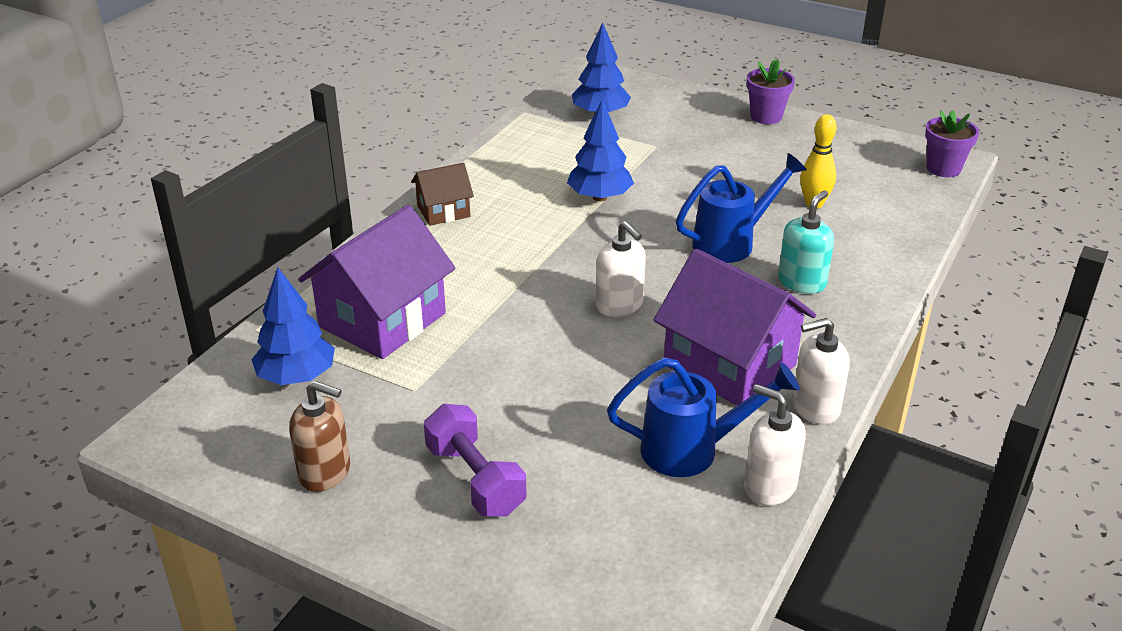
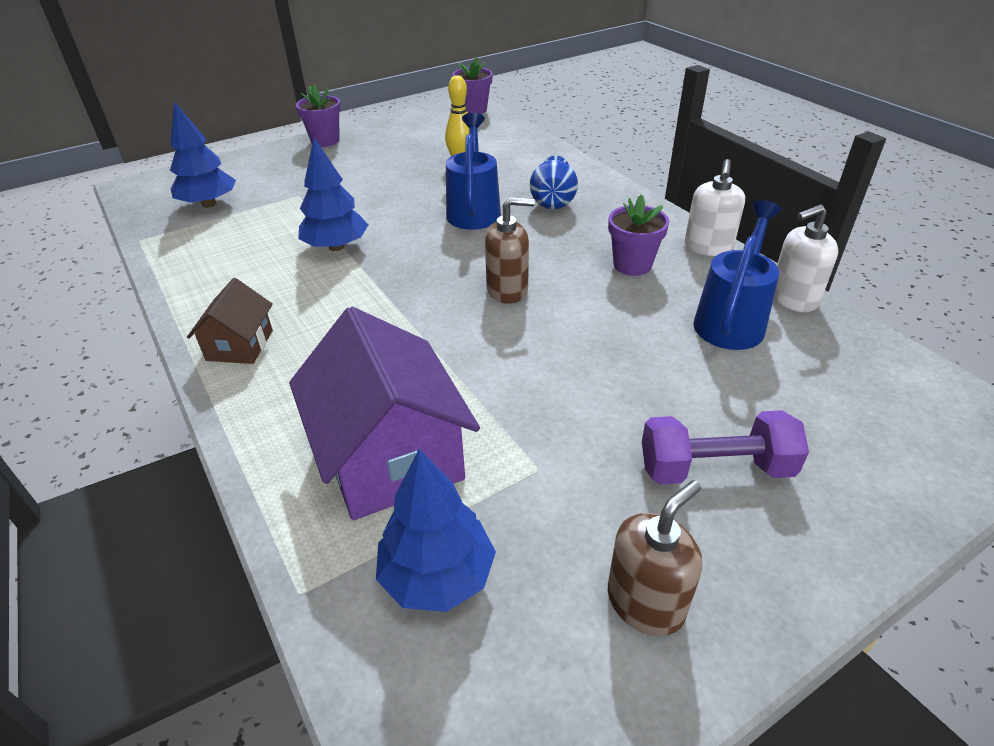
camera: 60 degrees left, 5 degrees up
white soap dispenser [596,221,646,317] -> brown soap dispenser [485,197,535,303]
purple house [654,249,816,406] -> purple flower pot [608,195,669,276]
turquoise soap dispenser [778,190,834,294] -> blue vase [530,156,578,209]

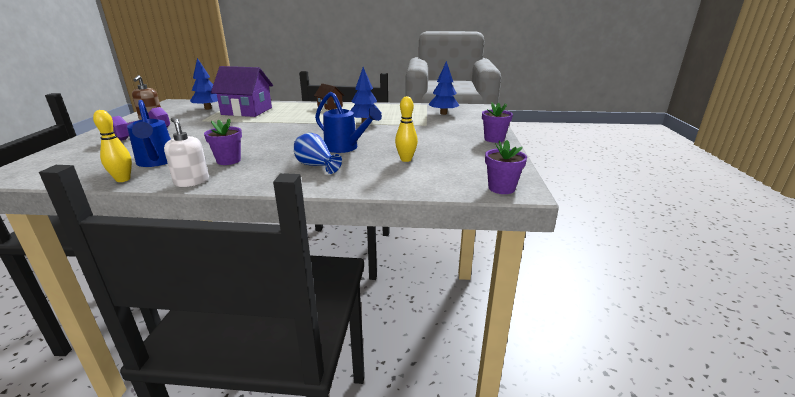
camera: 125 degrees right, 15 degrees down
brown soap dispenser [485,197,535,303] -> none
white soap dispenser [774,204,839,312] -> yellow bowling pin [93,110,132,182]

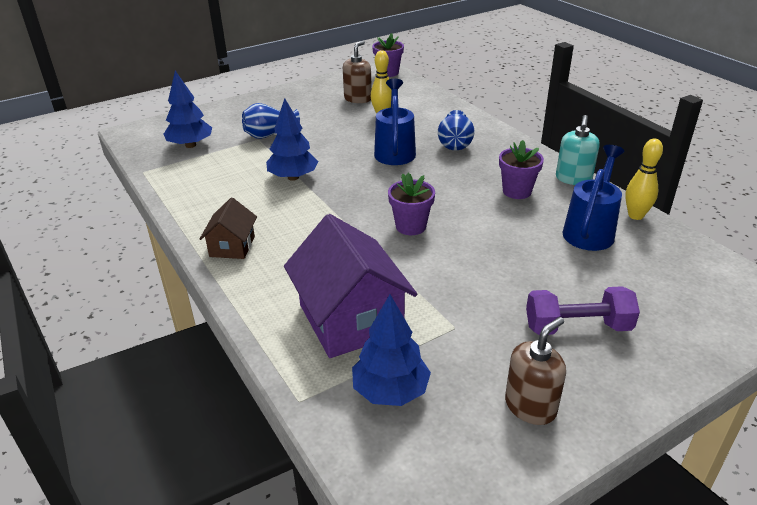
camera: 125 degrees left, 10 degrees up
white soap dispenser [164,117,209,187] -> turquoise soap dispenser [556,115,600,185]
purple flower pot [482,102,513,143] -> purple flower pot moved to [388,173,435,235]
none -> blue vase [242,103,300,139]
none -> brown soap dispenser [343,41,372,103]

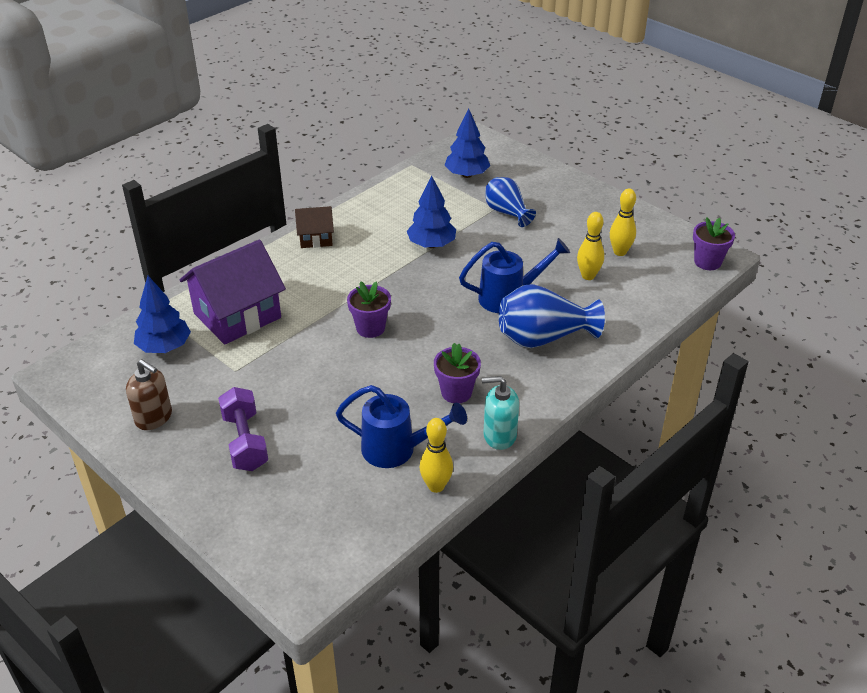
camera: 75 degrees right, 5 degrees up
brown soap dispenser [343,41,372,103] -> yellow bowling pin [610,188,636,256]
blue vase [438,110,475,150] -> blue vase [499,284,605,348], size x1.53

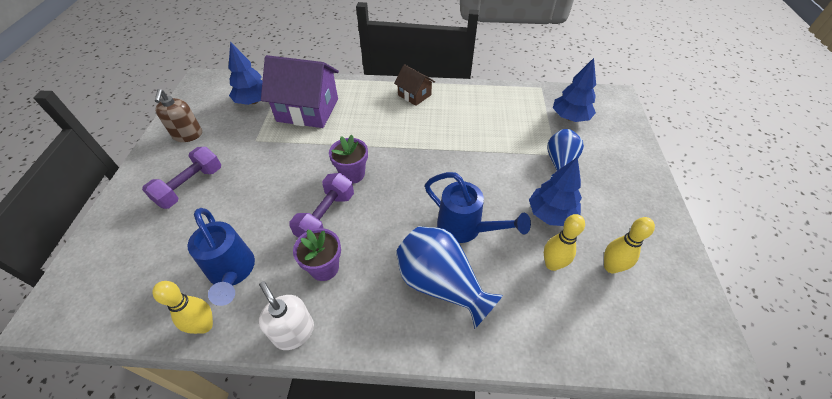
camera: 50 degrees right, 10 degrees up
blue tree [407,176,456,248] -> blue tree moved to [529,157,582,226]
turquoise soap dispenser [482,376,519,450] -> white soap dispenser [259,281,314,350]
purple flower pot [693,217,735,270] -> none
none -> purple dumbbell [289,173,354,238]

